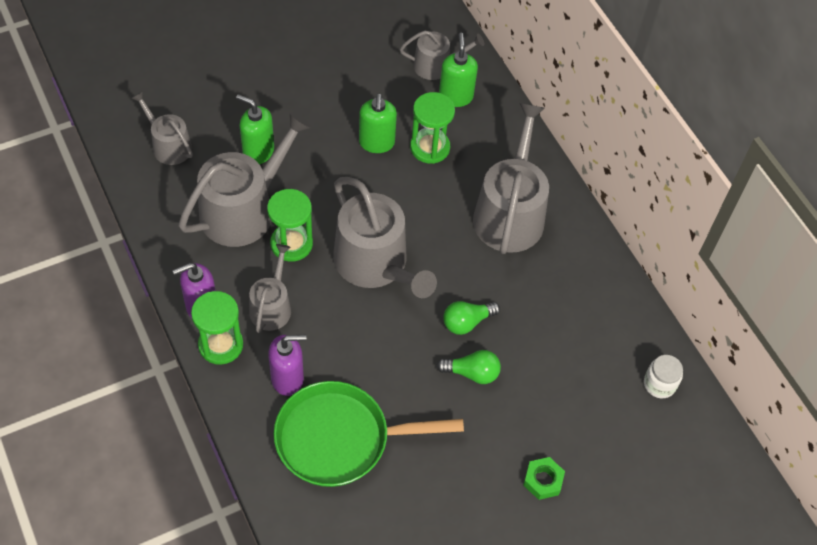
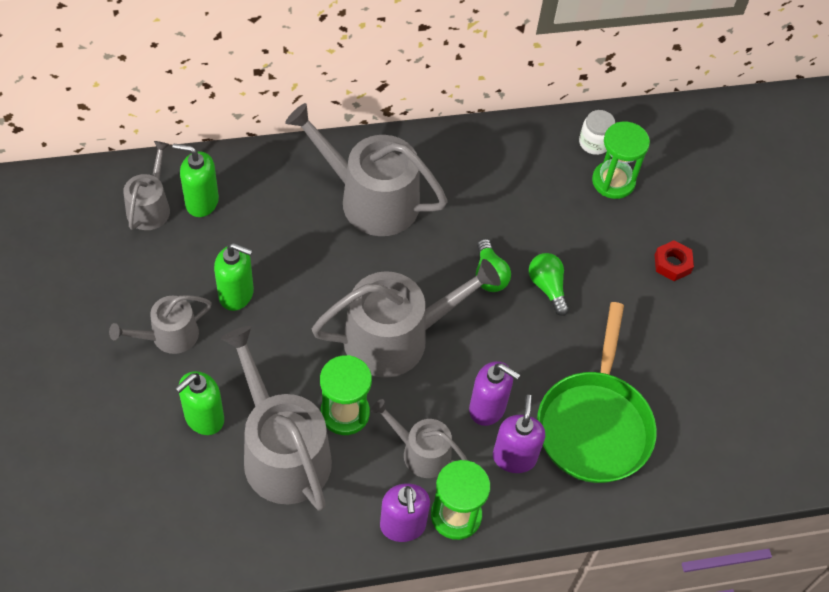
camera: 75 degrees left, 0 degrees up
grey watering can [131,91,193,165] -> grey watering can moved to [109,295,212,354]
green hourglass [410,92,455,164] -> green hourglass moved to [592,122,650,199]
green light bulb [436,350,501,384] -> green light bulb turned 45 degrees counterclockwise [529,253,569,316]
green nut [523,457,565,500] -> red nut [655,240,694,281]
none -> purple soap dispenser [469,361,520,426]

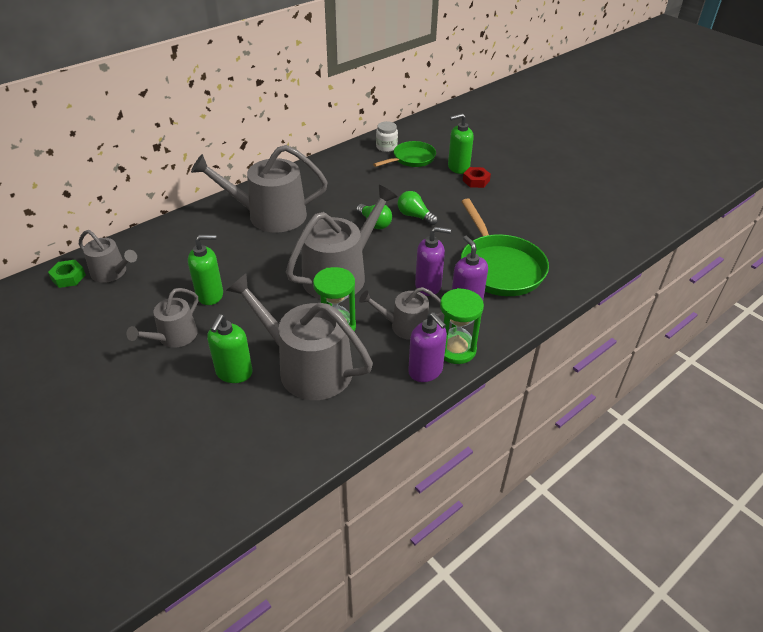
camera: 25 degrees left, 15 degrees down
grey watering can [123,141,170,230] -> grey watering can turned 135 degrees clockwise [79,230,137,283]
green soap dispenser [172,144,219,217] -> green soap dispenser moved to [448,113,474,174]
green hourglass [592,122,650,199] -> green pan [373,141,436,167]
none -> green nut [48,260,86,288]

